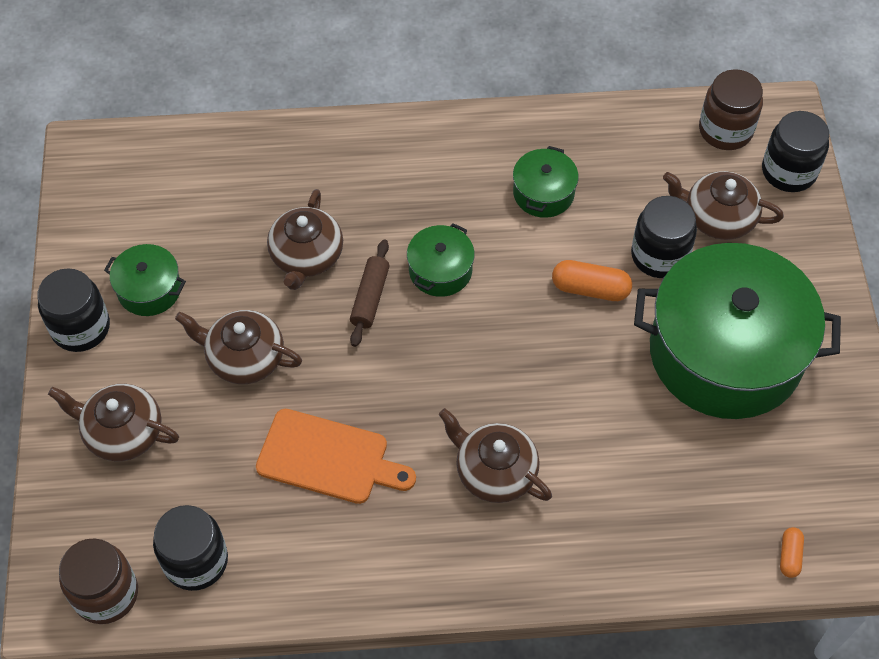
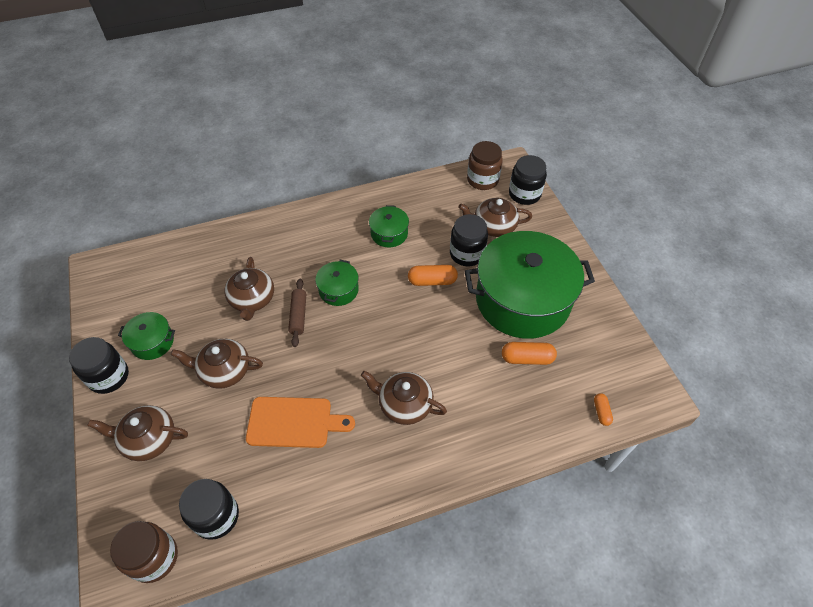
camera: 15 degrees left, 5 degrees down
none -> orange capsule [502,342,557,365]

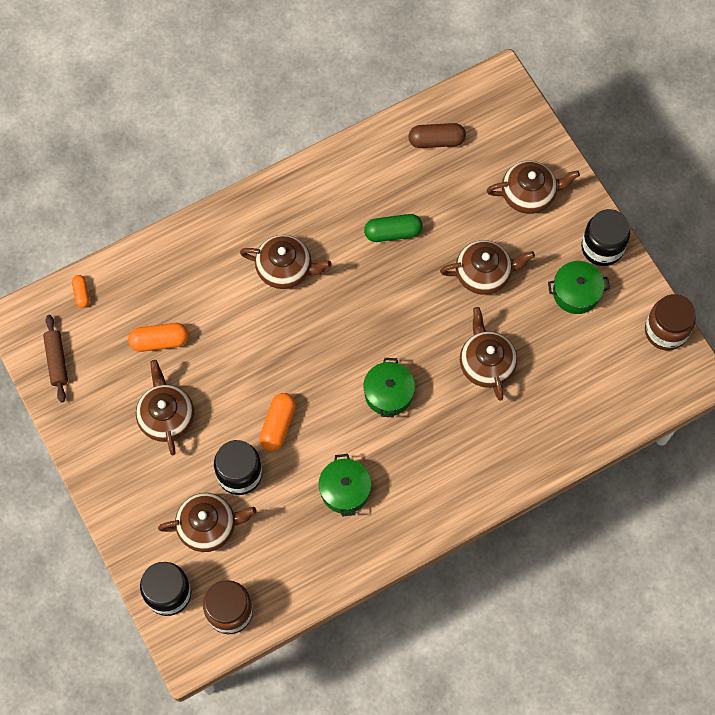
camera: 170 degrees right, 15 degrees up
brown jar [110,521,178,583] -> brown jar moved to [645,294,696,351]
black jar [179,479,239,540] -> brown capsule [408,123,466,148]
orange cutting board [246,397,355,448] -> green capsule [364,214,423,242]
brown rolling pin [288,279,306,347] -> brown rolling pin moved to [43,315,68,402]
orange capsule [408,265,458,286] -> orange capsule turned 60 degrees counterclockwise [259,393,296,451]
green pot [465,231,595,339] -> brown teapot [136,360,194,456]

